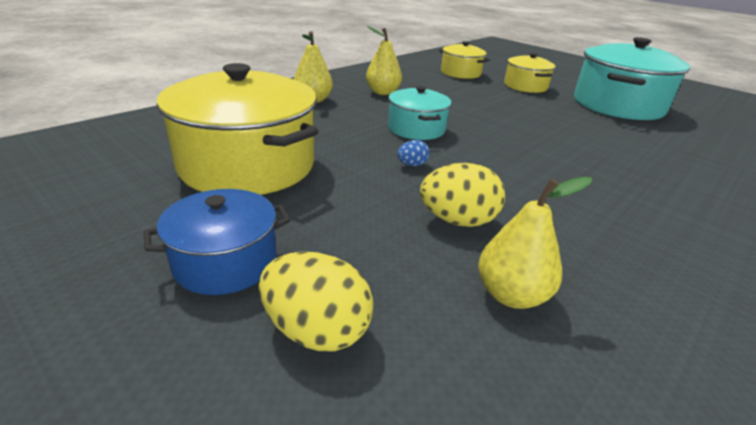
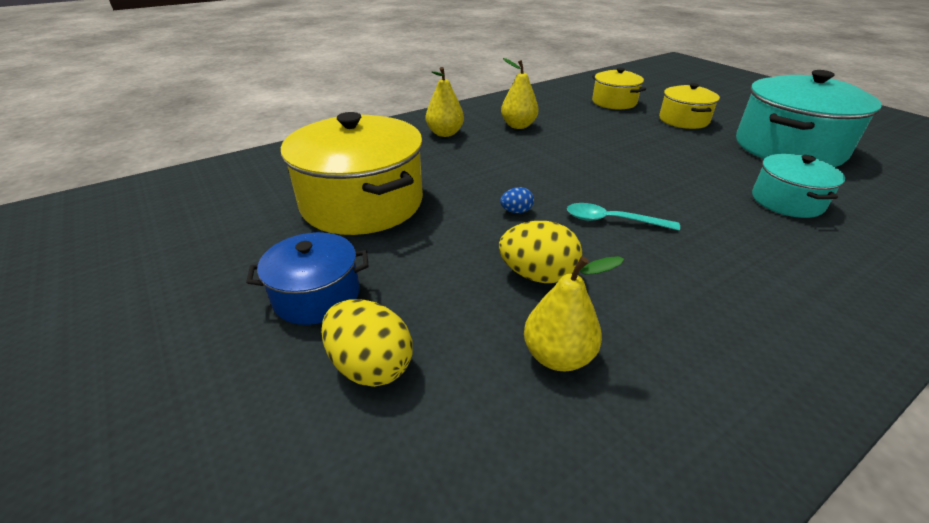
camera: 15 degrees right, 5 degrees up
turquoise pot [388,86,452,140] -> turquoise pot moved to [752,154,845,218]
none -> turquoise spoon [567,203,680,230]

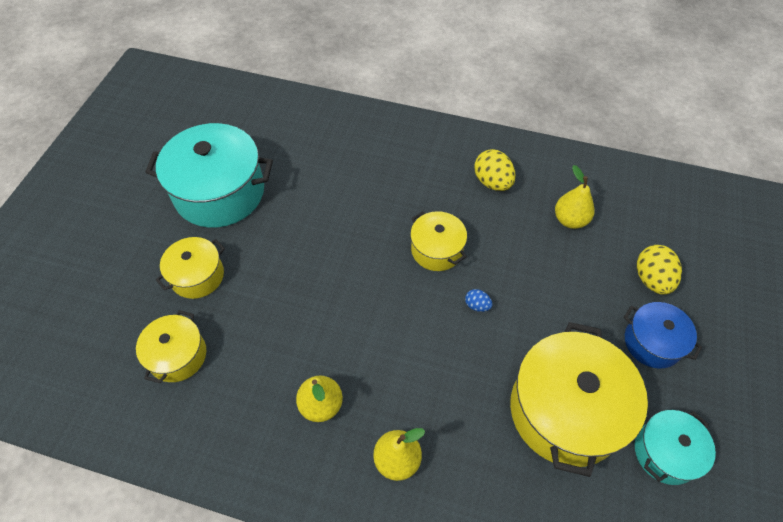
camera: 130 degrees left, 20 degrees up
yellow egg [499,221,582,283] -> yellow egg moved to [474,149,516,191]
turquoise spoon [567,203,680,230] -> yellow pot [410,211,467,271]
turquoise pot [752,154,845,218] -> turquoise pot moved to [635,410,716,485]

